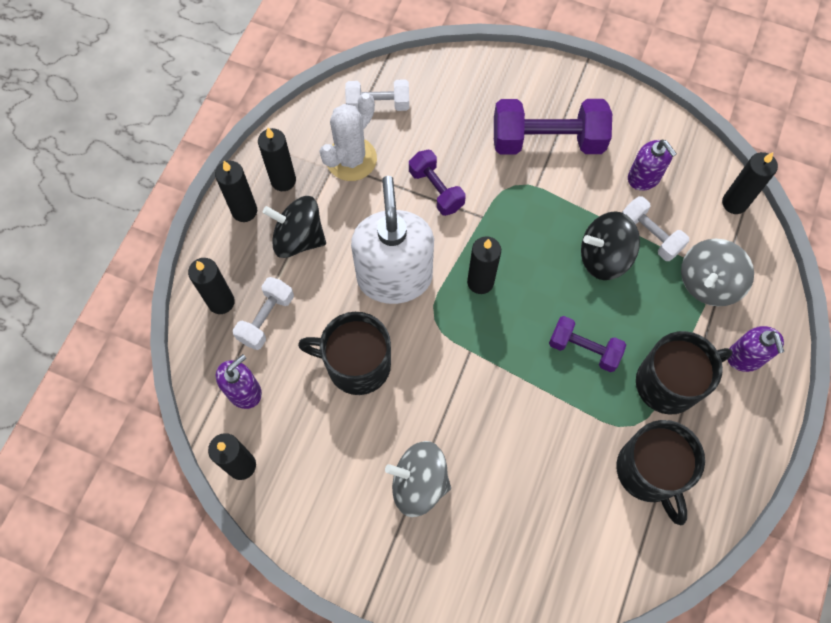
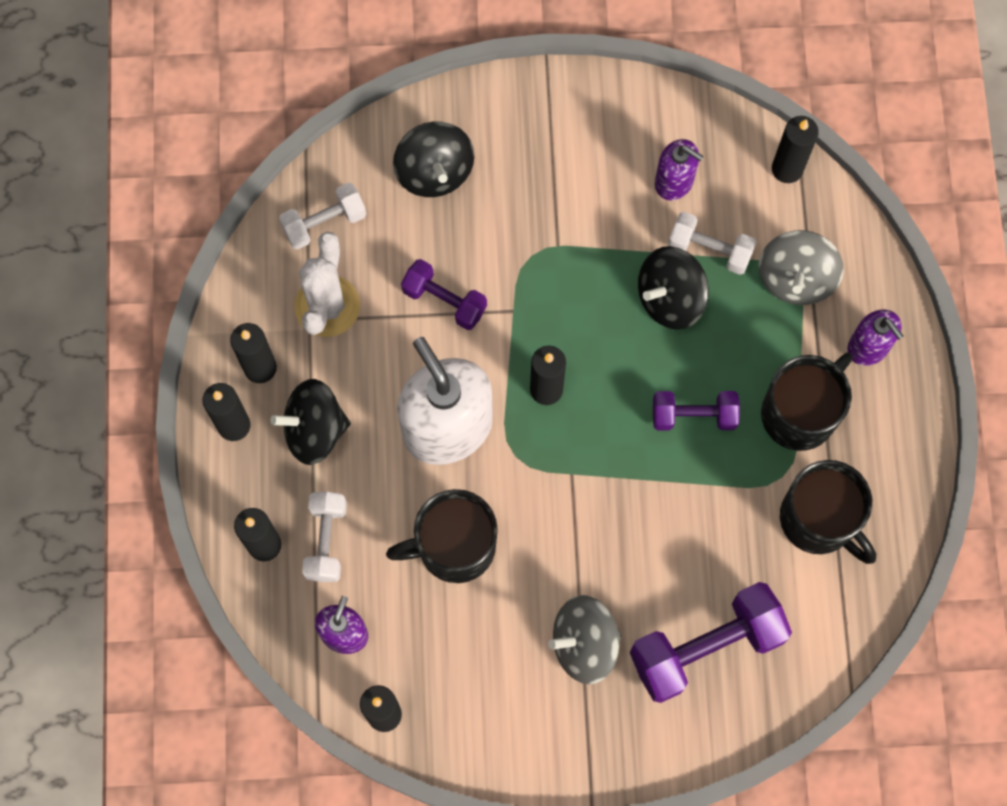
camera: 25 degrees left, 5 degrees up
purple dumbbell [494,99,612,155] -> purple dumbbell moved to [630,582,792,703]
none -> black spinning top [393,121,474,197]

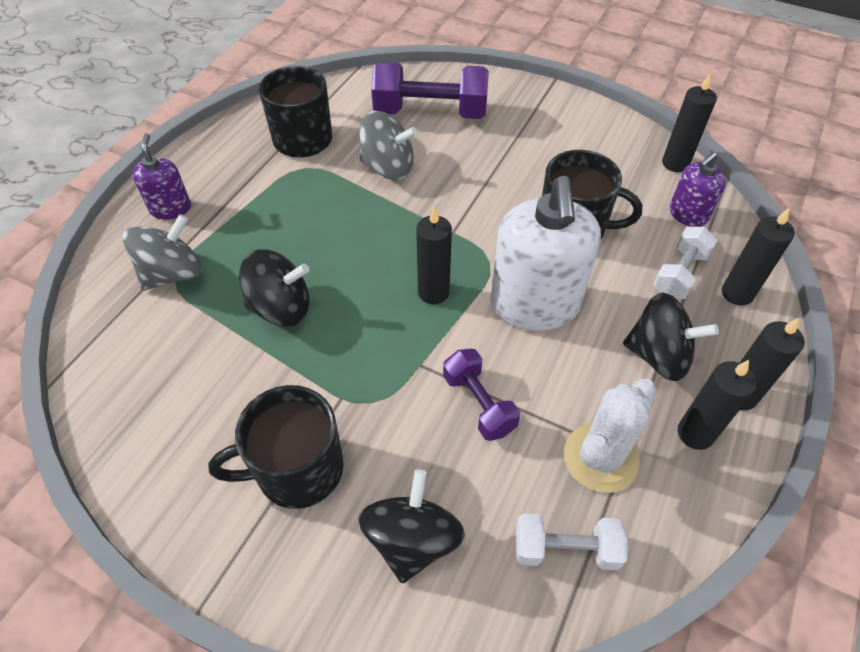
camera: 150 degrees left, 20 degrees down
grey spinning top [548,595,621,684] -> grey spinning top moved to [359,111,417,180]
purple dumbbell [653,391,740,430] -> none
purple soap dispenser [655,139,704,201] -> none
white dumbbell [668,212,756,275] -> none
black mug [761,352,853,451] -> black mug moved to [208,385,344,509]
black candle [772,116,819,183] -> none

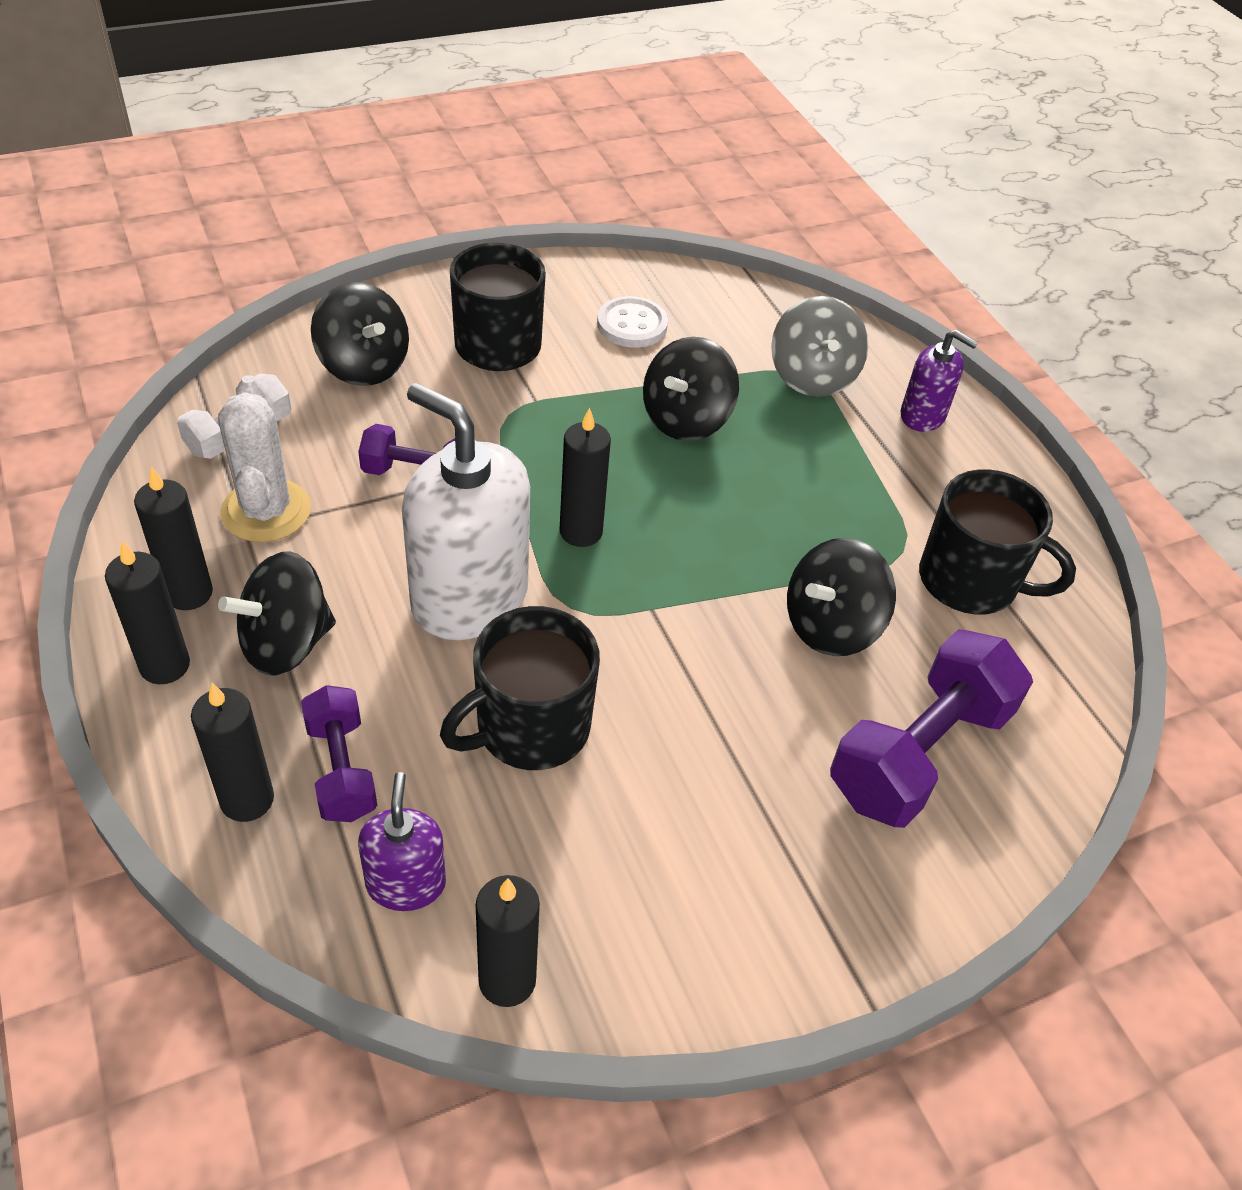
camera: 125 degrees right, 5 degrees down
grey spinning top [359,111,417,180] -> black spinning top [787,538,896,656]
white dumbbell [654,227,717,299] -> purple dumbbell [301,685,377,822]
none -> white button [597,296,668,348]

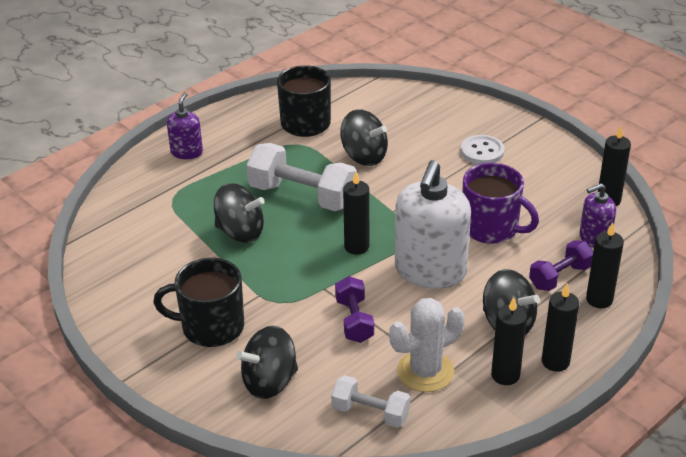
camera: 105 degrees left, 10 degrees down
black spinning top [311,282,409,386] -> black spinning top turned 150 degrees counterclockwise [236,326,298,399]
black mug [440,606,600,770] -> purple mug [463,163,539,244]
white button [597,296,668,348] -> white button moved to [461,135,505,164]
grey spinning top [771,296,868,397] -> none
purple dumbbell [830,629,1033,828] -> none
none -> white dumbbell [247,143,357,211]

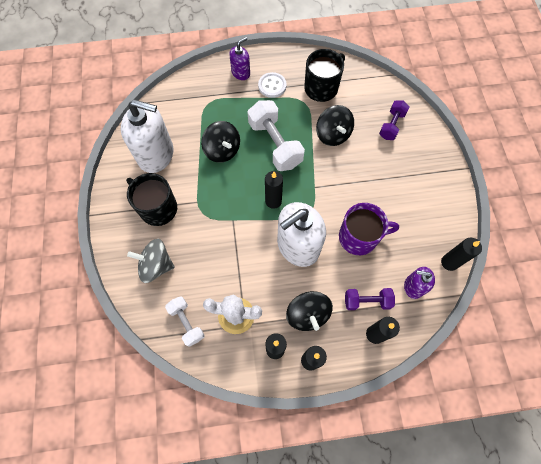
camera: 35 degrees right, 30 degrees up
black spinning top [236,326,298,399] -> grey spinning top [127,239,175,283]
purple dumbbell [335,276,374,343] -> purple dumbbell moved to [379,101,409,140]
white button [461,135,505,164] -> white button moved to [258,72,287,98]
purple mug [463,163,539,244] -> purple mug turned 75 degrees counterclockwise [339,203,399,255]
none -> white soap dispenser [121,99,173,173]

